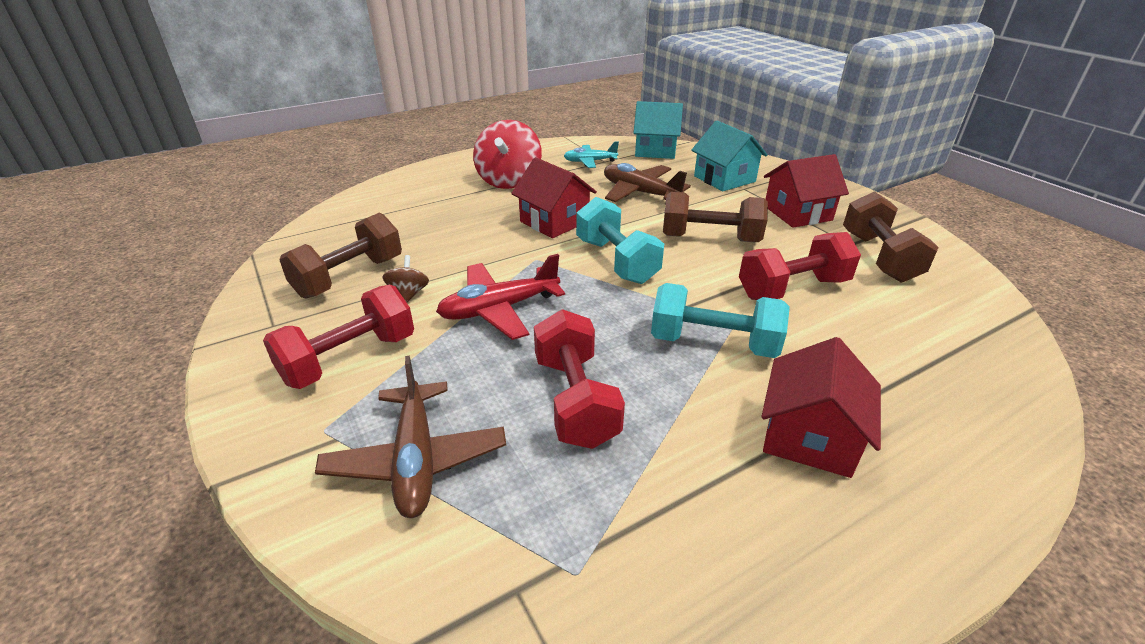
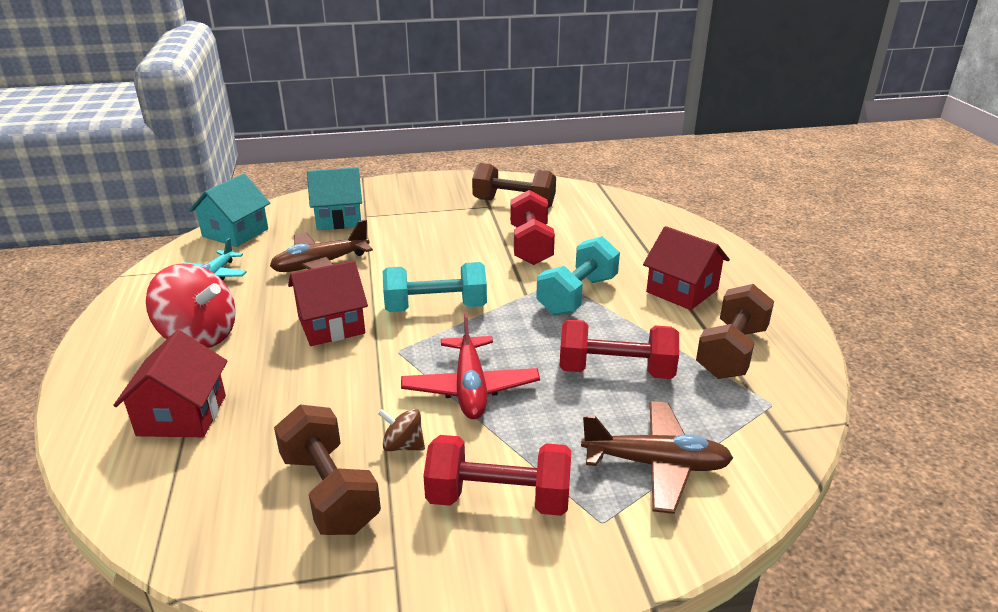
camera: 70 degrees left, 5 degrees down
red dumbbell [263,285,414,389] -> red dumbbell turned 60 degrees counterclockwise [423,435,571,516]
brown dumbbell [663,192,768,242] -> brown dumbbell moved to [696,284,774,379]
red house [764,154,849,228] -> red house moved to [113,330,227,437]

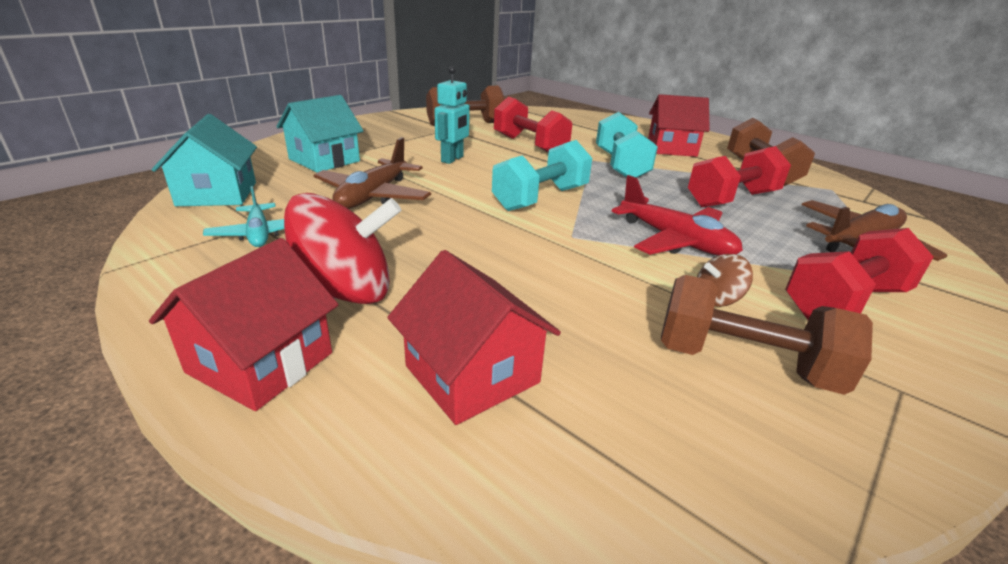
camera: 40 degrees left, 0 degrees up
red house [288,261,368,346] -> red house moved to [149,238,339,411]
none -> turquoise robot [434,66,470,164]

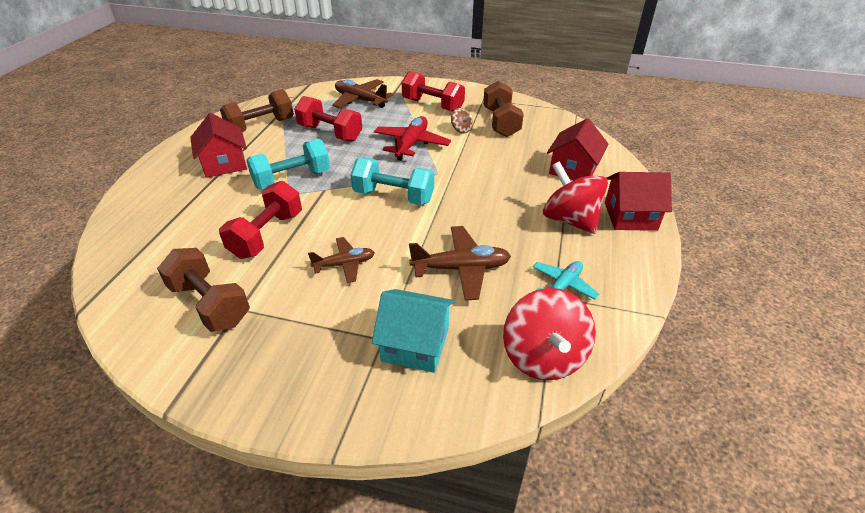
camera: 115 degrees left, 10 degrees up
turquoise house [152,114,257,206] -> red spinning top [503,288,596,380]
turquoise robot [434,66,470,164] -> brown plane [308,237,375,283]

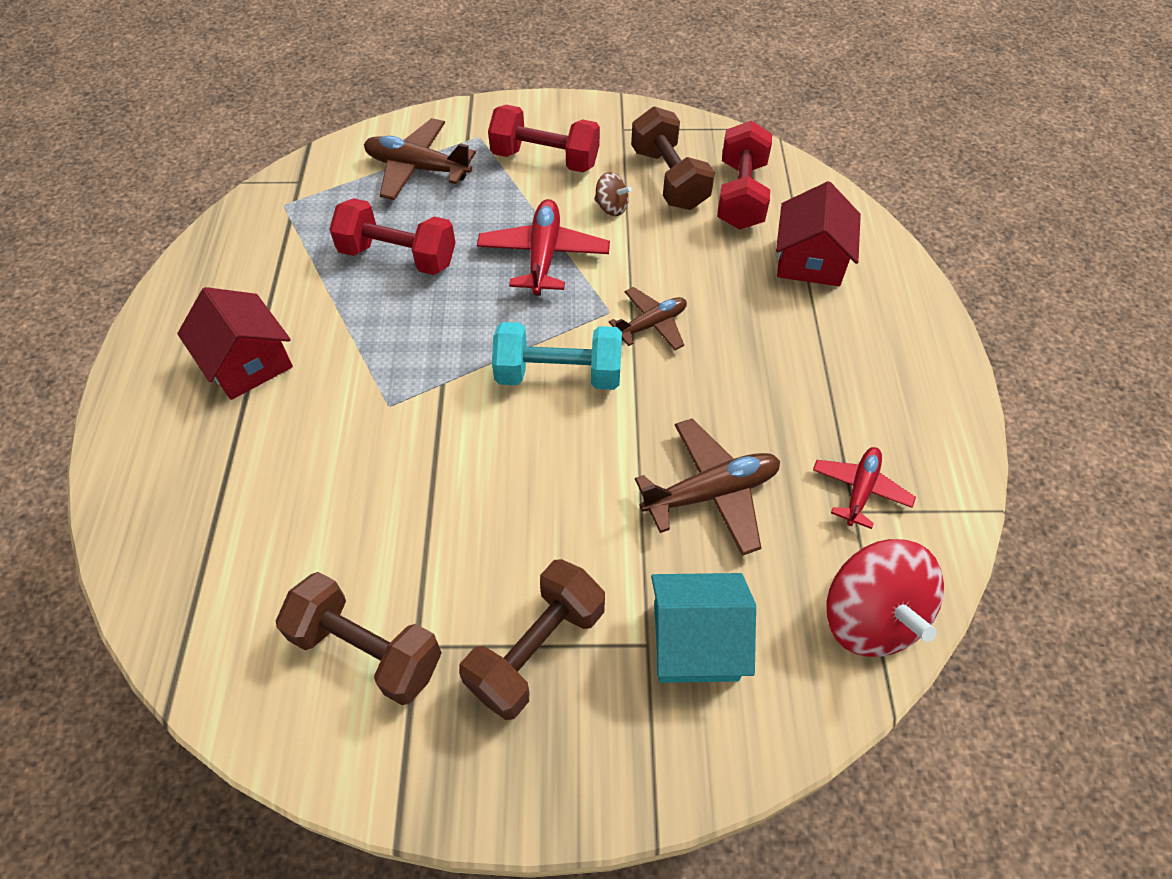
camera: 15 degrees left, 15 degrees up
red dumbbell [219,181,302,259] -> red dumbbell moved to [717,121,772,230]
brown dumbbell [220,89,294,132] -> brown dumbbell moved to [459,559,605,720]
turquoise dumbbell [246,139,330,189] -> none
brown plane [308,237,375,283] -> brown plane moved to [609,287,687,350]
turquoise plane [533,261,599,300] -> red plane [813,447,916,529]
red spinning top [543,161,608,234] -> none
red house [605,172,672,231] -> none

